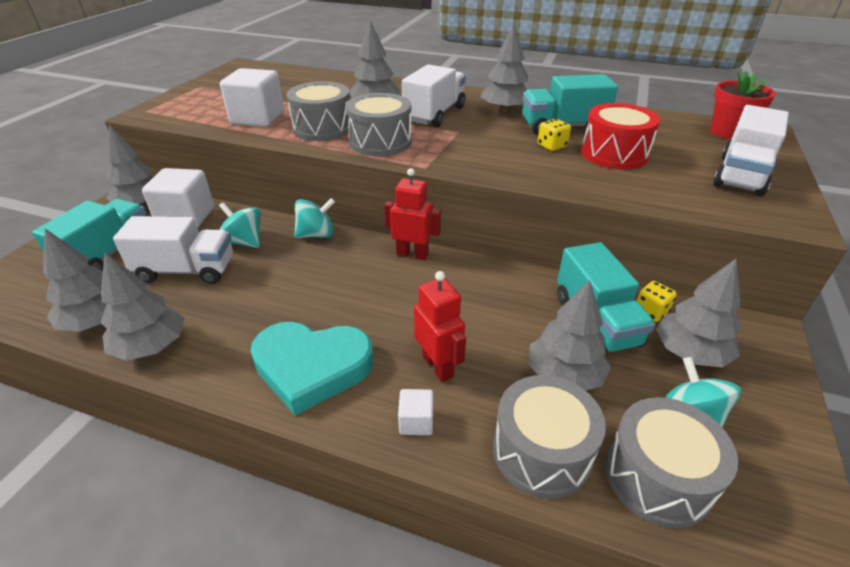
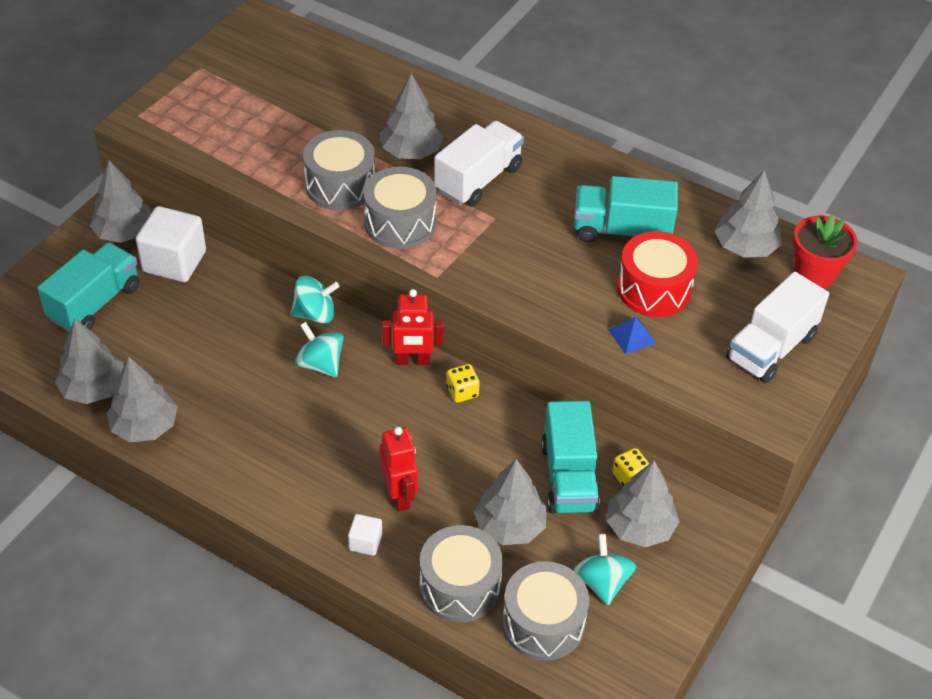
camera: 10 degrees right, 10 degrees up
white truck [113,216,233,284] -> none
turquoise spinning top [219,202,261,248] -> turquoise spinning top moved to [295,322,344,378]
white cube [220,68,284,127] -> none
turquoise heart [250,322,373,415] -> none
red robot [384,168,441,260] -> red robot turned 150 degrees clockwise [382,289,444,365]
grey tree [480,23,529,113] -> grey tree moved to [715,170,781,258]
yellow dice [538,119,571,151] -> yellow dice moved to [447,364,480,403]
none -> blue pyramid [608,317,656,354]

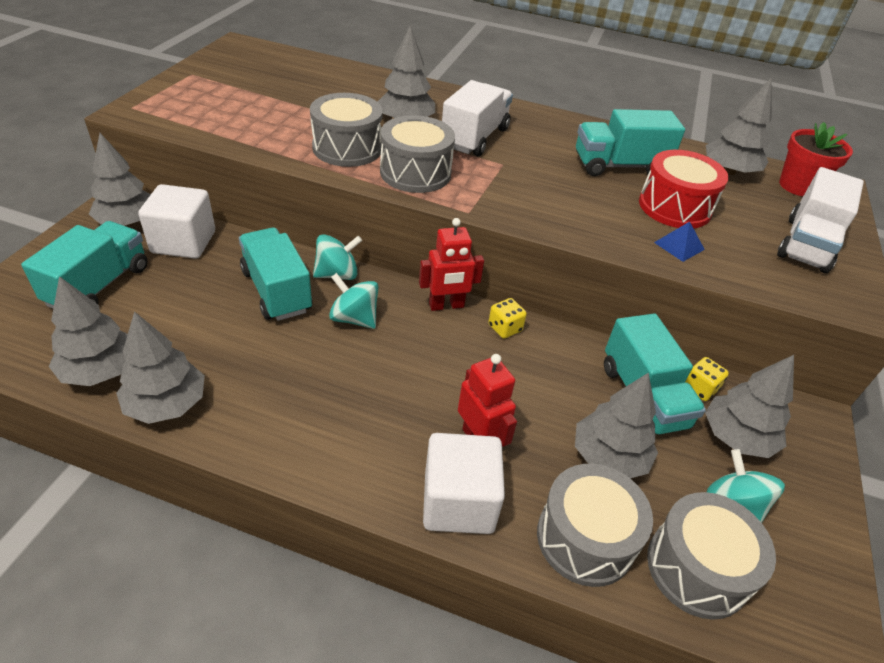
camera: 15 degrees left, 5 degrees down
white cube [348,514,382,556] -> white cube [423,433,505,534], size x2.07
none -> turquoise truck [239,228,312,321]

